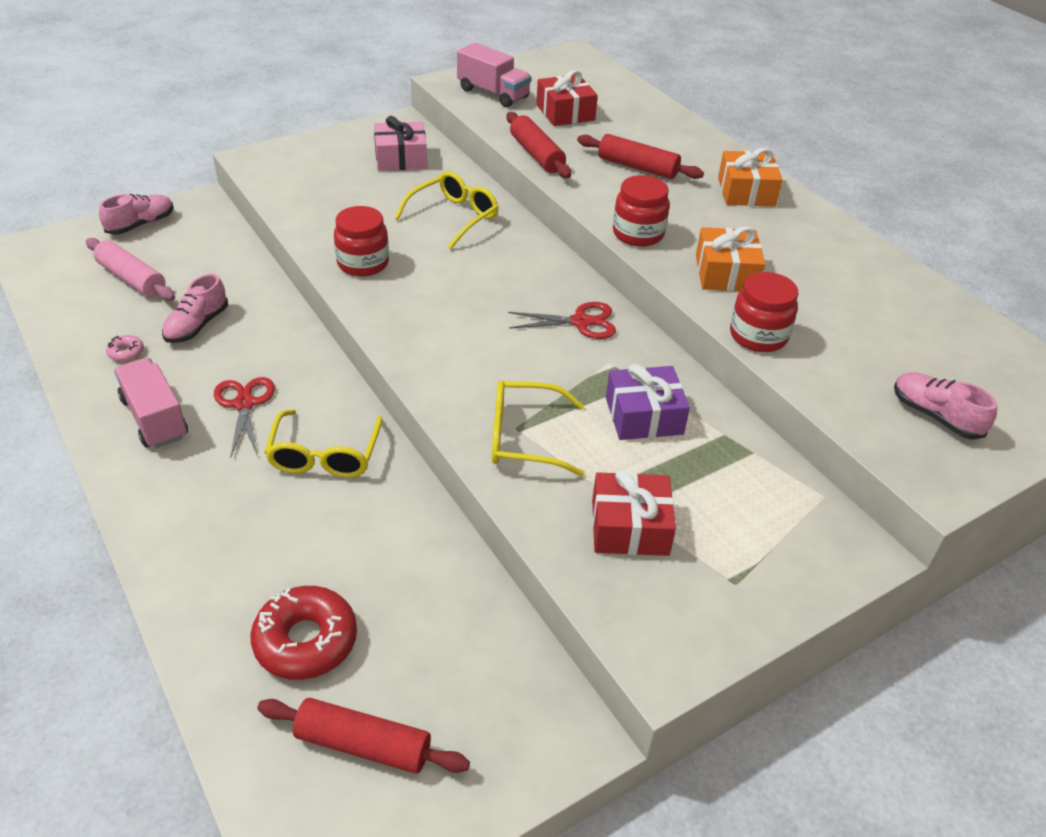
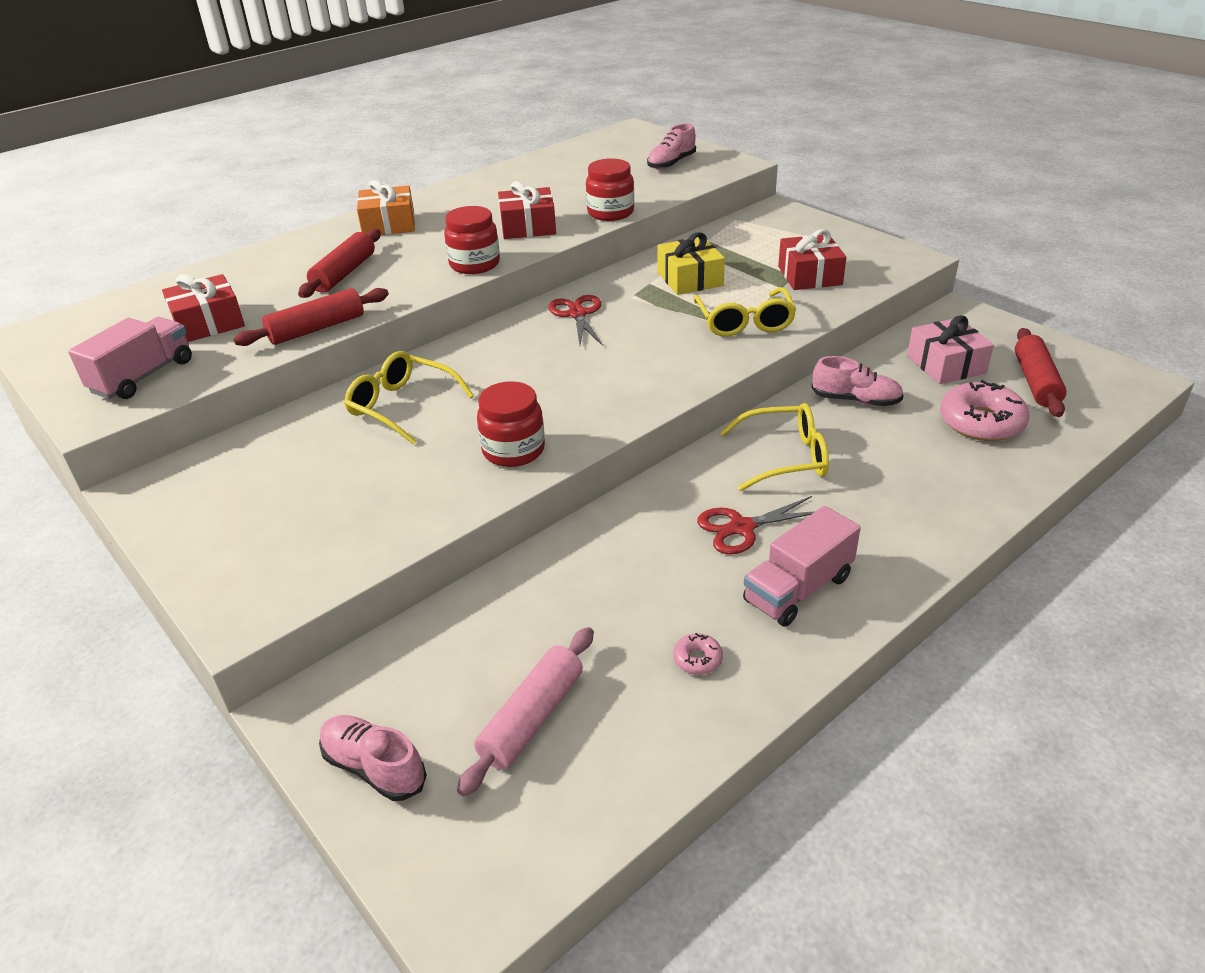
camera: 95 degrees left, 5 degrees down
pink shoe [162,274,228,343] -> pink shoe moved to [812,356,904,406]
red donut [250,586,357,680] -> pink donut [940,380,1030,441]
pink gift [374,116,427,171] -> pink gift moved to [907,315,994,384]
purple gift [606,364,690,440] -> yellow gift [657,232,725,295]
orange gift [696,226,765,291] -> red gift [498,181,556,239]

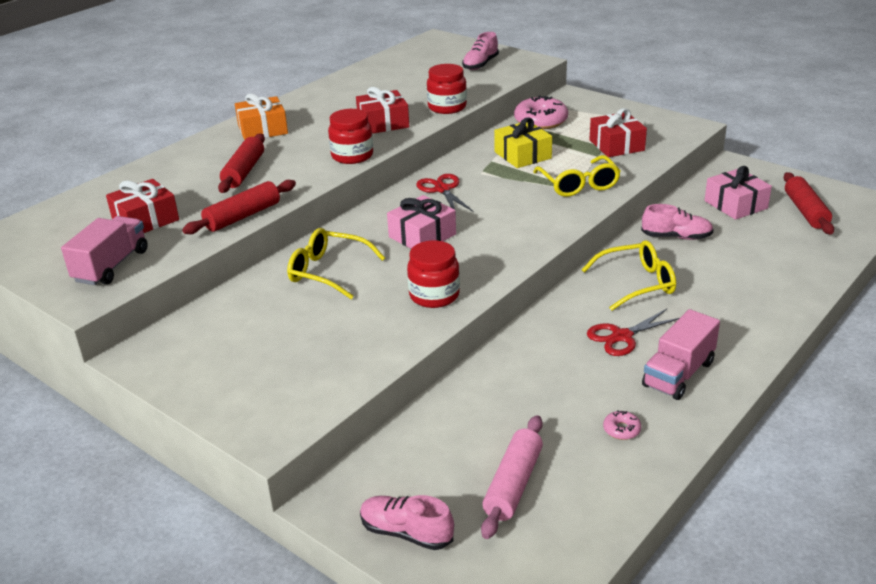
camera: 10 degrees left, 5 degrees down
pink donut [940,380,1030,441] -> pink donut moved to [514,95,568,130]
none -> pink gift [387,195,456,249]

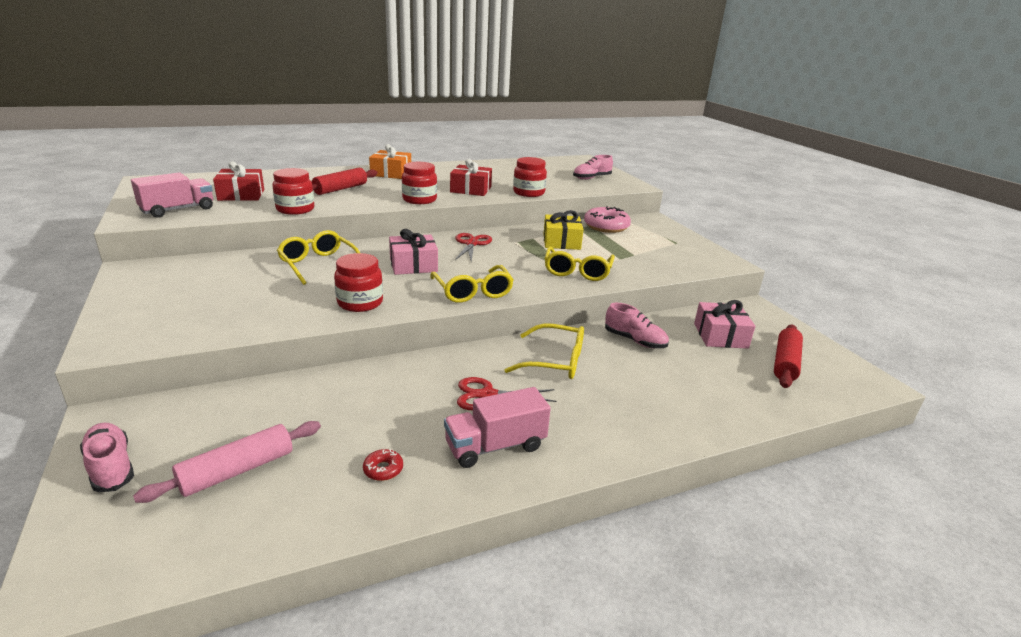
camera: 25 degrees right, 5 degrees down
red rolling pin [182,180,296,234] -> red jar [272,168,314,215]
red gift [589,108,647,157] -> none
pink donut [603,410,641,440] -> red donut [363,449,403,481]
none -> yellow glasses [430,265,514,303]

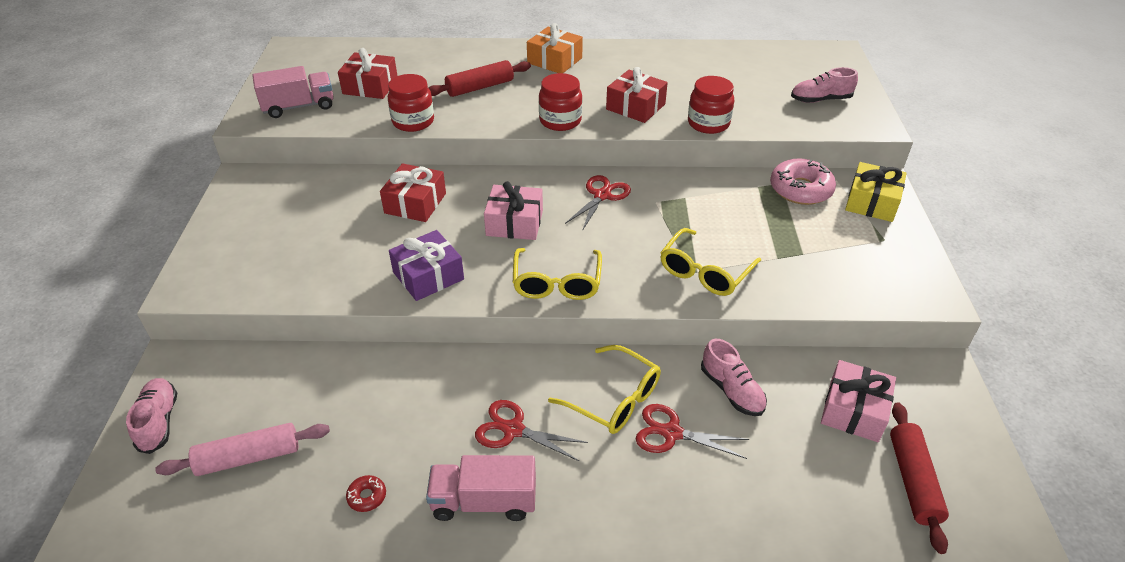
camera: 25 degrees right, 15 degrees up
yellow glasses [277,230,360,285] -> red gift [380,163,446,222]
red jar [334,253,383,312] -> purple gift [389,230,464,301]
yellow gift [544,210,584,250] -> yellow gift moved to [845,162,907,222]
red rolling pin [774,324,803,388] -> red rolling pin turned 45 degrees counterclockwise [890,402,949,554]
none -> red scissors [636,404,749,459]

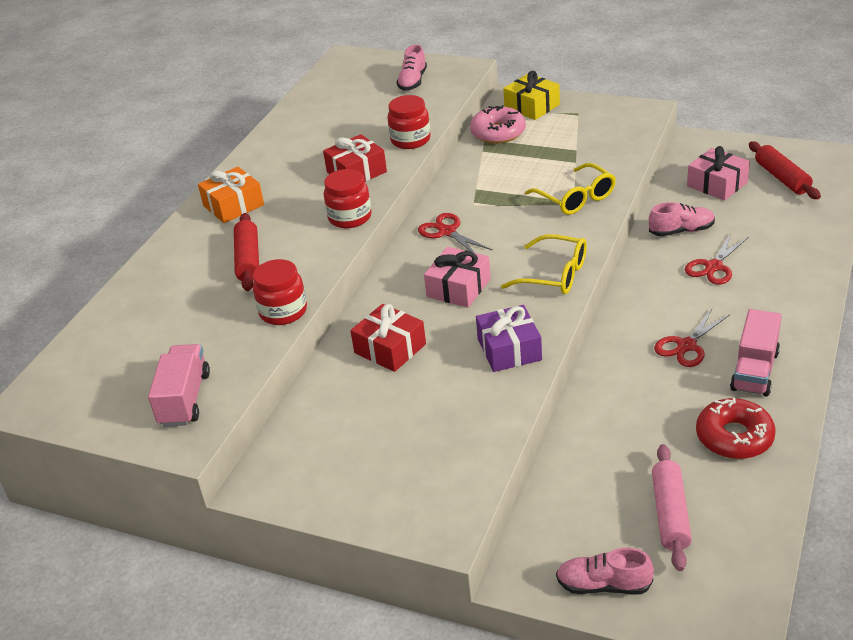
camera: 65 degrees left, 5 degrees down
red gift [338,48,397,99] -> none
red donut [346,475,386,512] -> red donut [696,398,776,459], size x2.21
yellow glasses [548,345,661,434] -> none
red rolling pin [890,402,949,554] -> red rolling pin turned 45 degrees clockwise [749,141,821,199]

